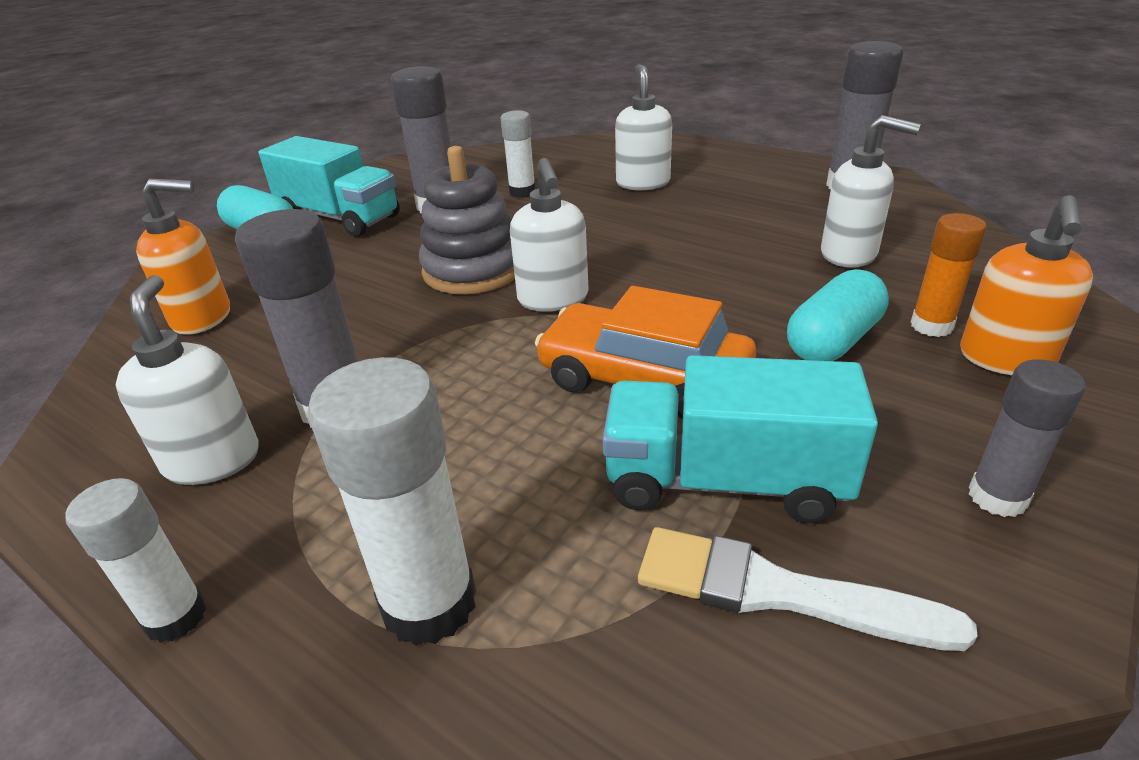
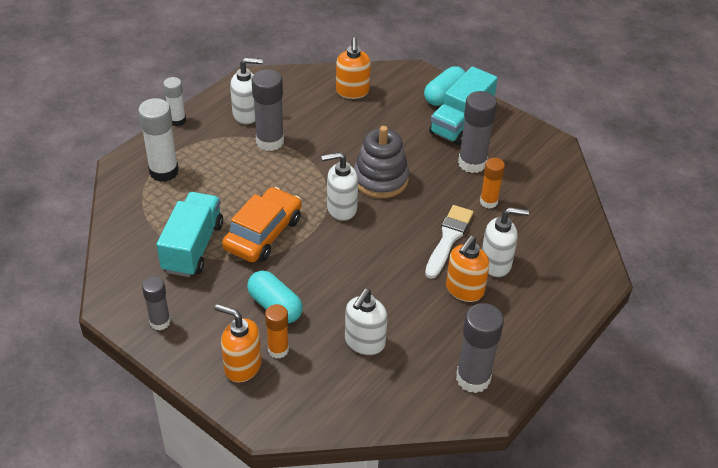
camera: 90 degrees right, 10 degrees up
white glue stick [501,110,536,198] -> orange glue stick [480,158,505,209]
white brush [638,527,977,651] -> white brush moved to [425,205,473,279]
none -> orange soap dispenser [446,236,490,302]

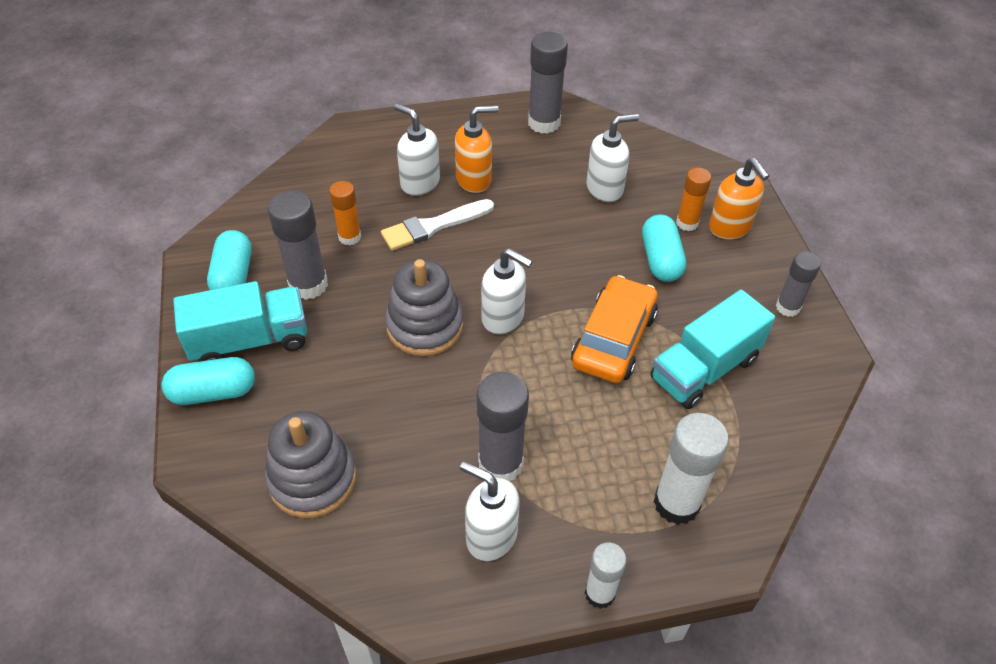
camera: 140 degrees left, 5 degrees up
orange car [222,187,302,262] -> orange car turned 135 degrees clockwise [571,275,658,383]
orange soap dispenser [336,37,371,99] -> grey stacking toy [265,411,357,518]
none -> turquoise capsule [207,230,252,290]

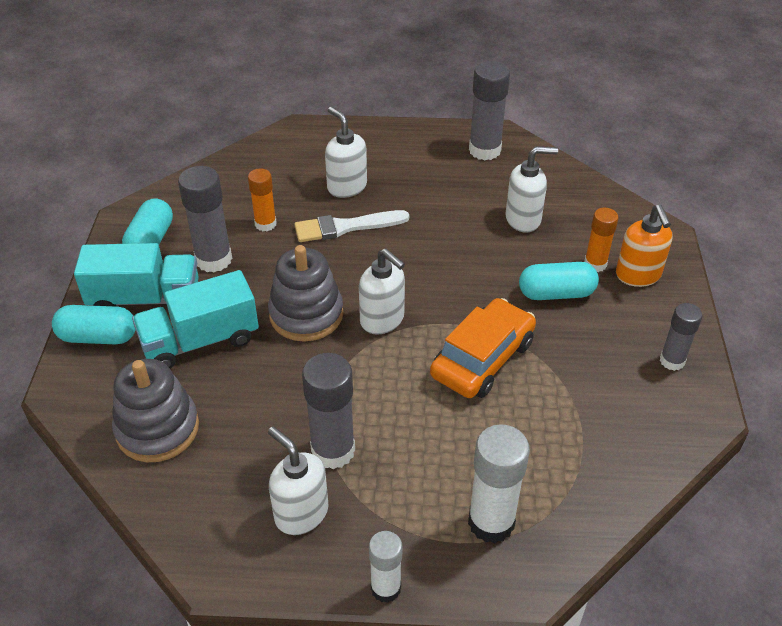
camera: 15 degrees right, 5 degrees down
orange soap dispenser [455,105,499,193] -> none
turquoise capsule [642,215,686,282] -> turquoise capsule turned 75 degrees clockwise [519,262,599,300]
turquoise truck [650,289,775,409] -> turquoise truck moved to [132,270,259,369]

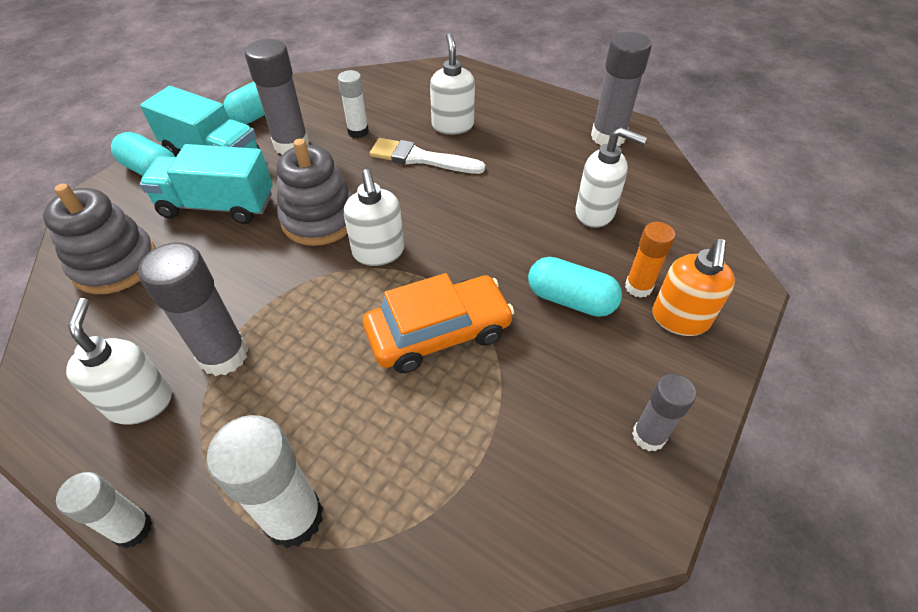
camera: 30 degrees right, 5 degrees up
orange glue stick [248,168,277,231] -> white glue stick [338,70,369,138]

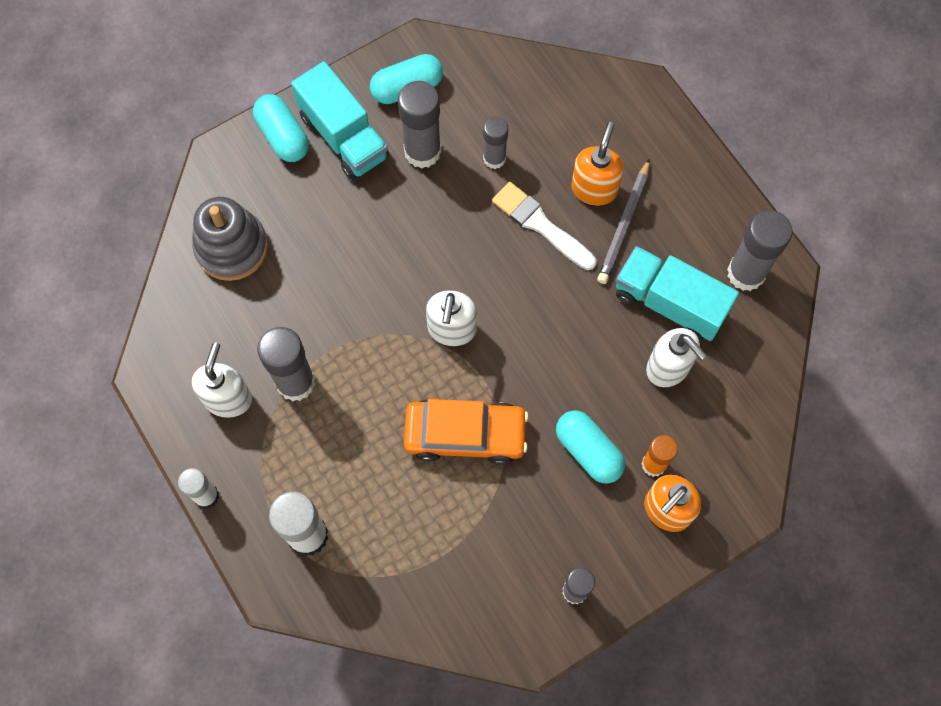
camera: 25 degrees right, 20 degrees up
turquoise truck [139,144,273,224] -> turquoise truck moved to [616,246,739,341]
grey stacking toy [277,139,352,246] -> none
white glue stick [338,70,369,138] -> grey glue stick [483,117,508,169]
white soap dispenser [430,33,475,135] -> orange soap dispenser [571,122,624,205]
none -> grey pencil [597,158,650,284]

